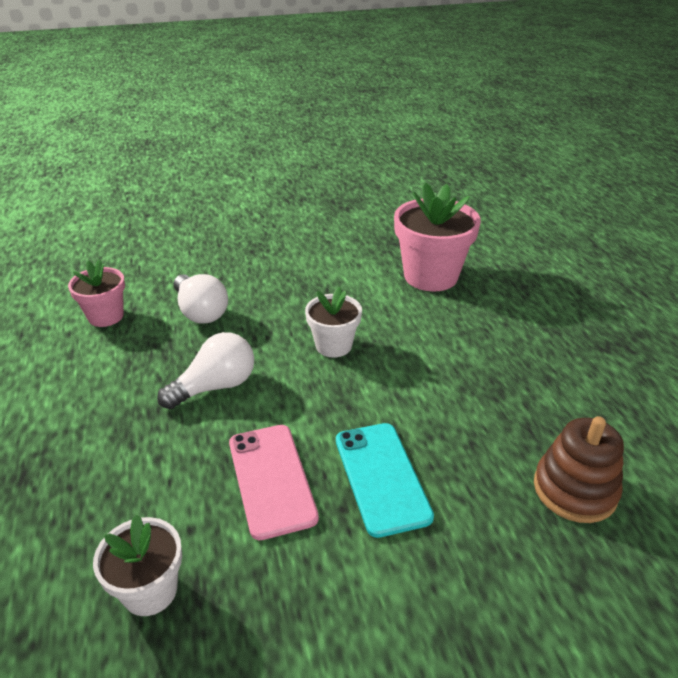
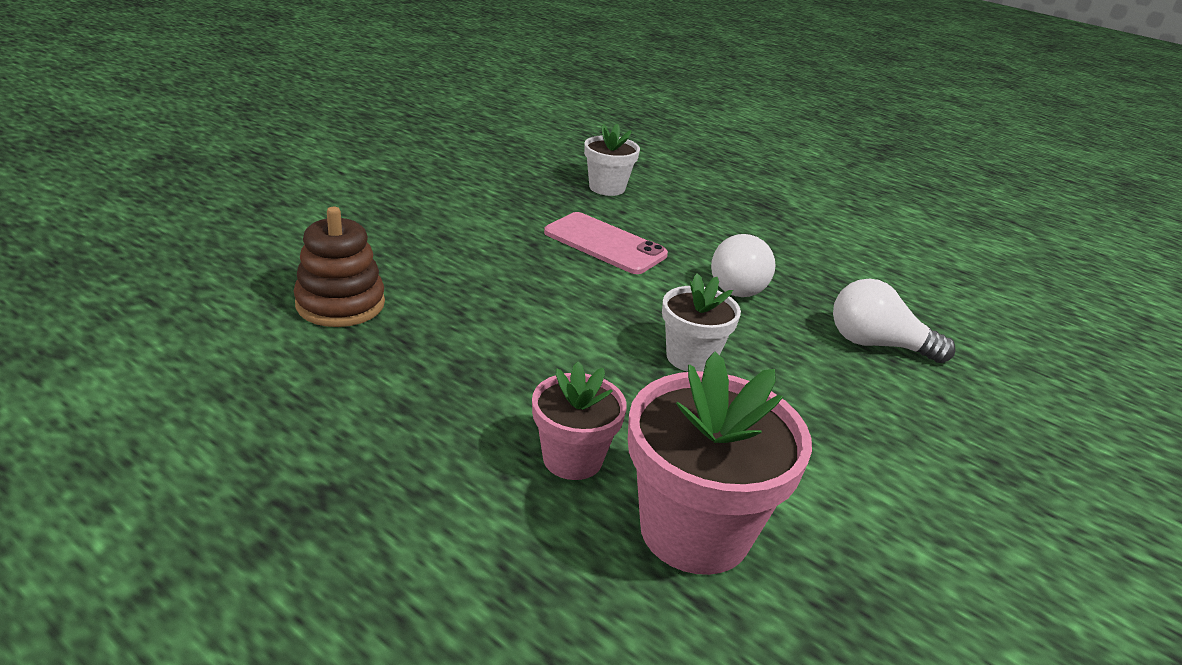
camera: 140 degrees right, 5 degrees down
pink flower pot [68,259,125,327] -> pink flower pot moved to [532,361,627,480]
turquoise phone [336,423,434,538] -> none

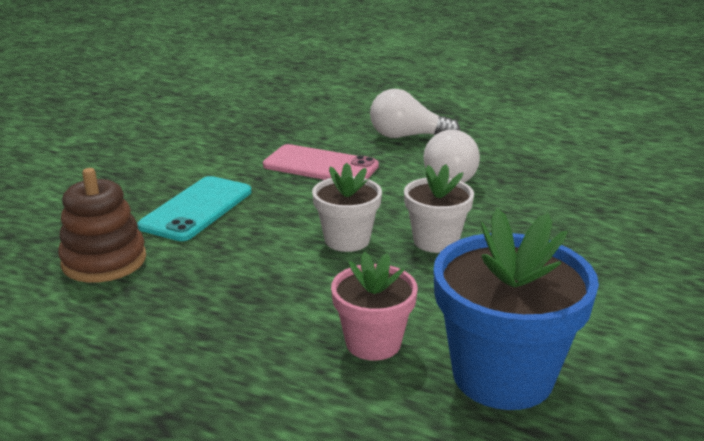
camera: 10 degrees left, 5 degrees down
white flower pot [584,124,640,196] -> white flower pot moved to [312,163,382,252]
pink flower pot [628,351,812,575] -> blue flower pot [433,208,599,410]
white light bulb [833,278,956,363] -> white light bulb moved to [370,89,460,138]
none -> turquoise phone [137,176,252,241]

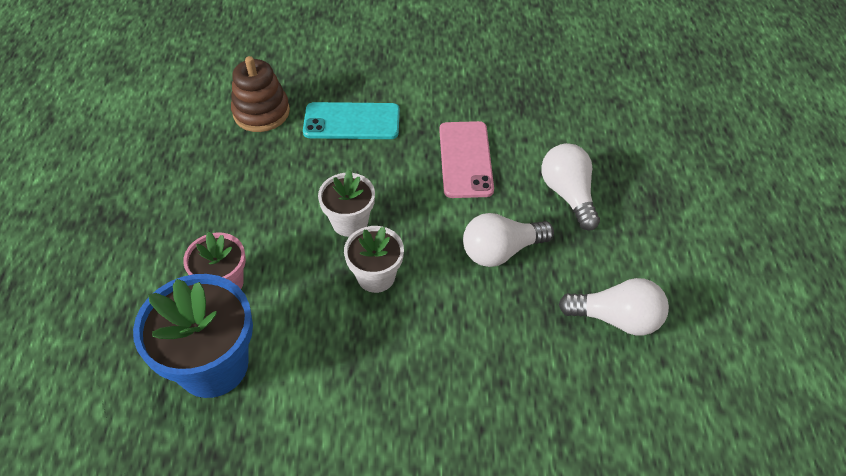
camera: 65 degrees right, 25 degrees up
none -> white light bulb [559,278,669,335]

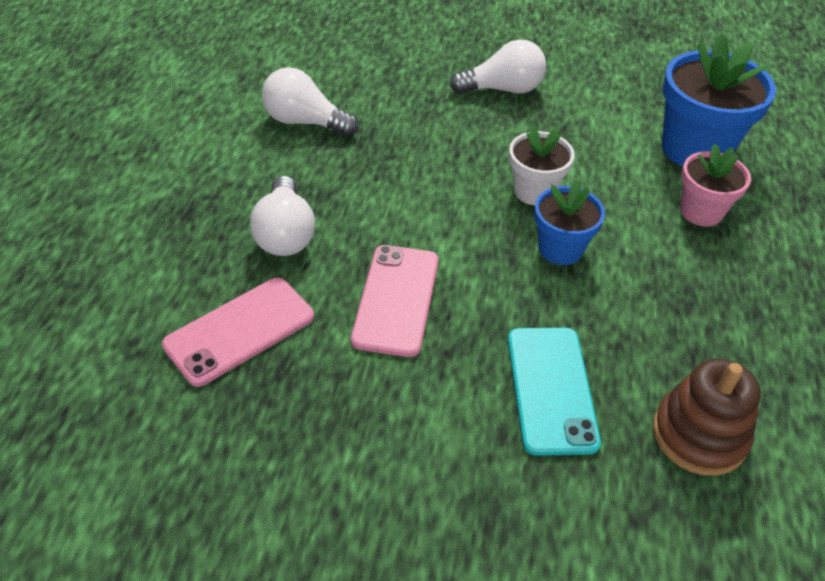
camera: 170 degrees left, 5 degrees down
turquoise phone [303,102,400,139] -> turquoise phone turned 75 degrees clockwise [508,328,601,456]
white flower pot [318,170,375,237] -> blue flower pot [534,180,605,265]
white light bulb [463,213,554,267] -> white light bulb moved to [450,39,546,94]
none -> pink phone [162,278,314,387]

